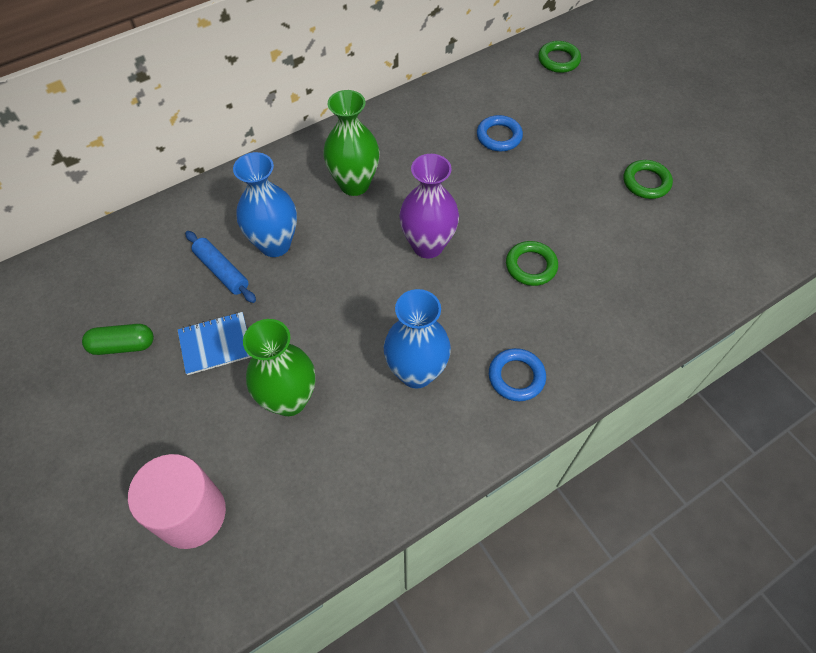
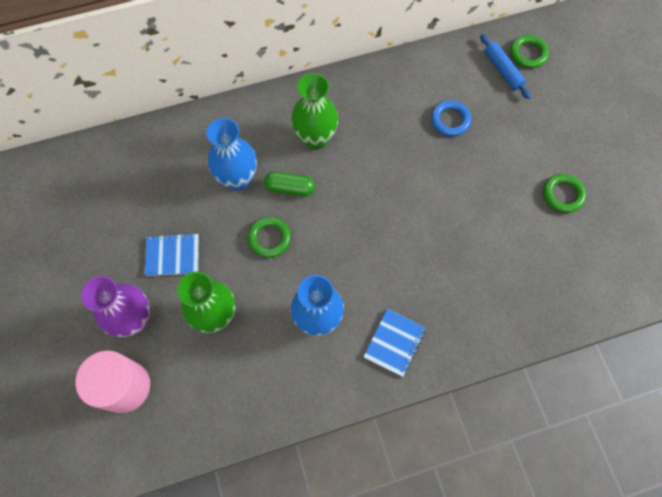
camera: 15 degrees right, 10 degrees up
green capsule [82,324,154,355] -> green capsule moved to [264,172,315,196]
blue rolling pin [185,231,256,303] -> blue rolling pin moved to [480,34,531,99]
purple vase [399,154,459,259] -> purple vase moved to [81,276,150,337]
blue ring [489,348,546,401] -> blue notebook [364,309,426,377]
green ring [506,241,558,286] -> green ring moved to [247,217,291,258]

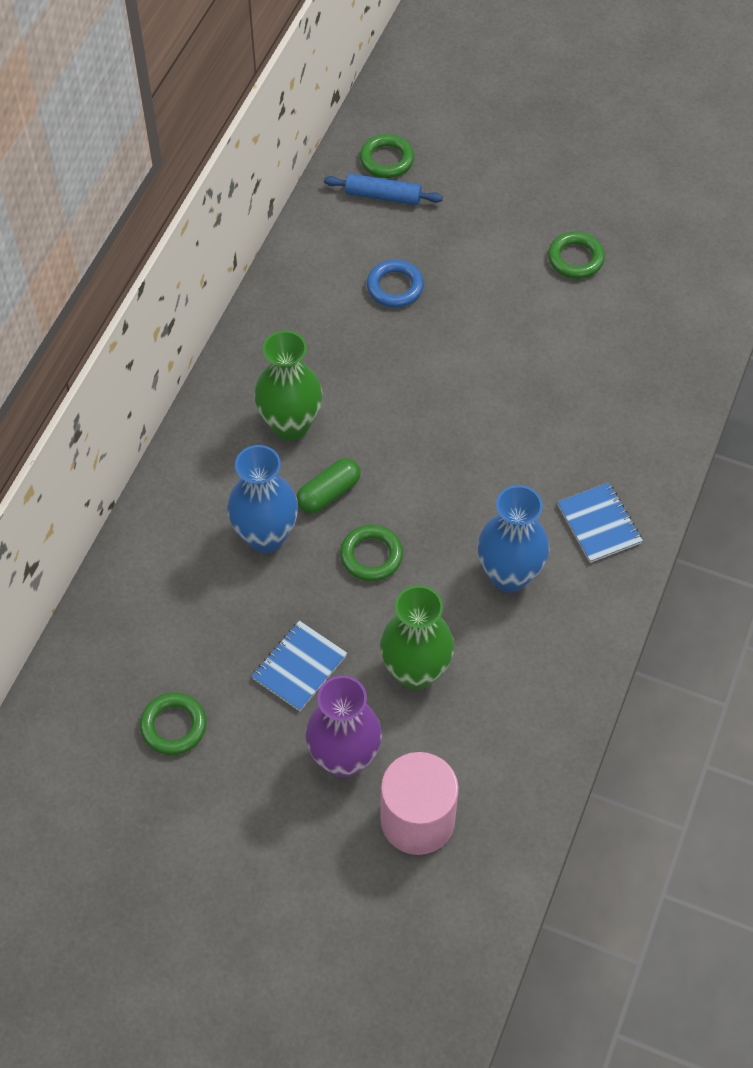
camera: 50 degrees left, 10 degrees down
none -> green ring [140,692,207,755]

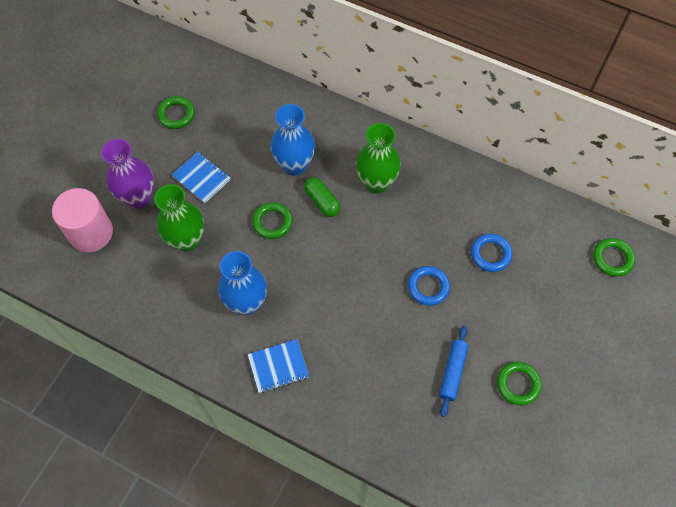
camera: 95 degrees right, 5 degrees up
blue rolling pin [324,173,443,205] -> blue rolling pin moved to [439,326,468,417]
none -> blue ring [408,266,450,306]

